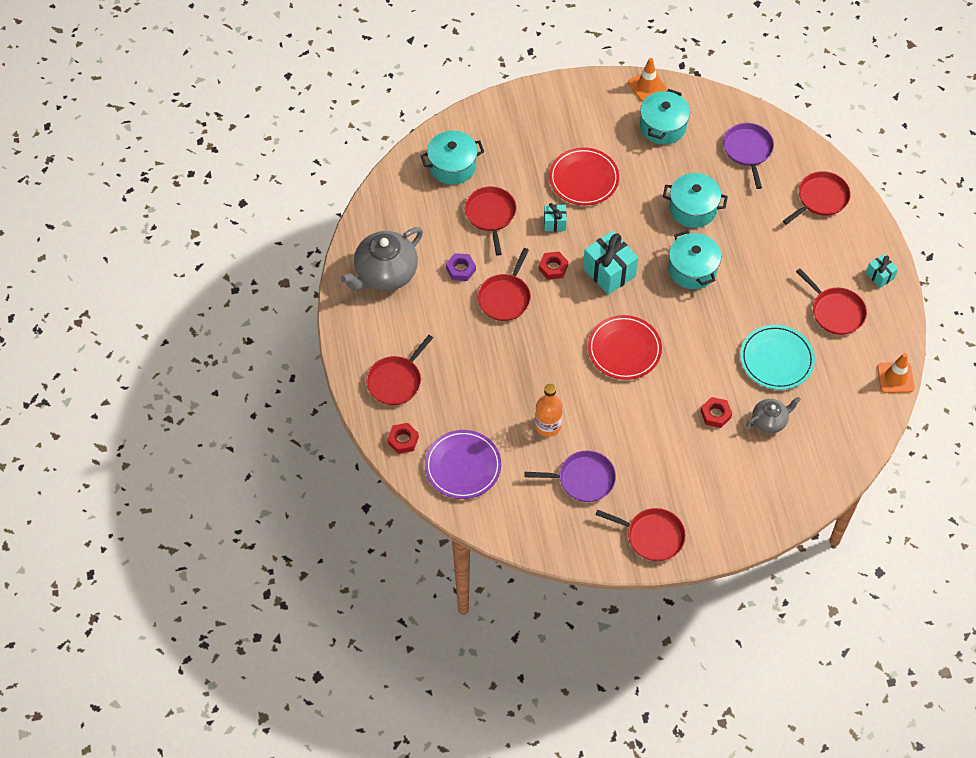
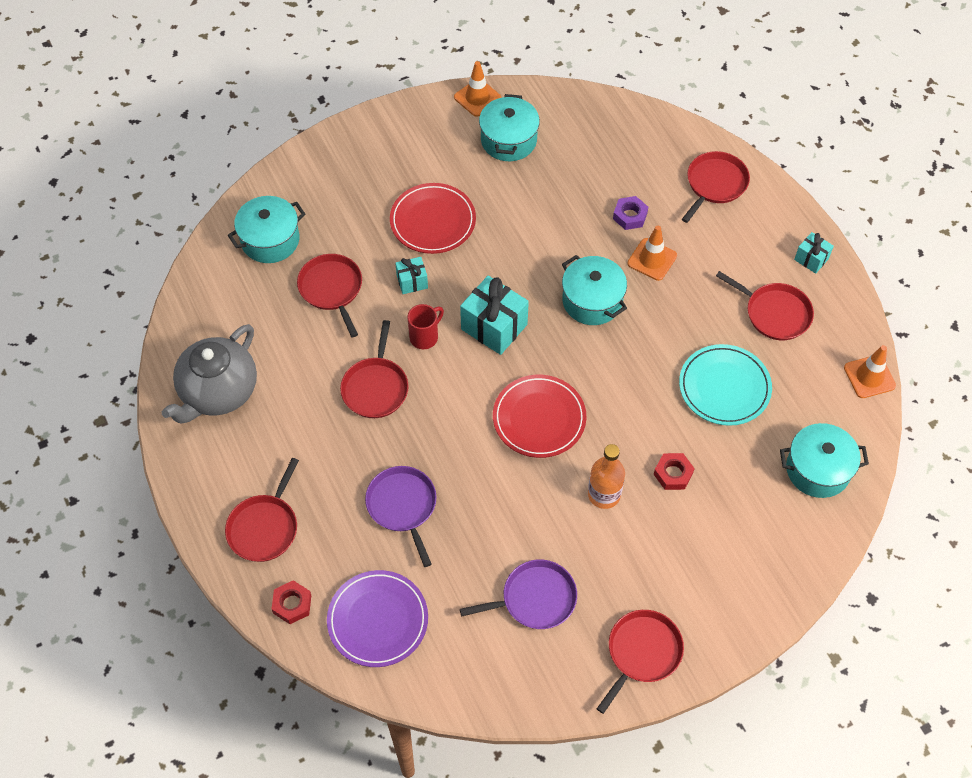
camera: 15 degrees left, 0 degrees up
purple nut [446,253,476,281] -> purple nut moved to [613,196,648,230]
orange bottle [535,384,562,437] -> orange bottle moved to [588,444,625,509]
red nut [539,251,568,280] -> red mug [408,304,444,349]
red pan [595,508,686,561] -> red pan turned 60 degrees counterclockwise [597,610,684,714]
turquoise pot [663,173,728,228] -> turquoise pot moved to [780,423,869,498]
purple pan [723,123,774,189] -> purple pan moved to [365,466,437,567]
grey teapot [746,397,801,433] -> none
none -> orange traffic cone [627,226,677,281]

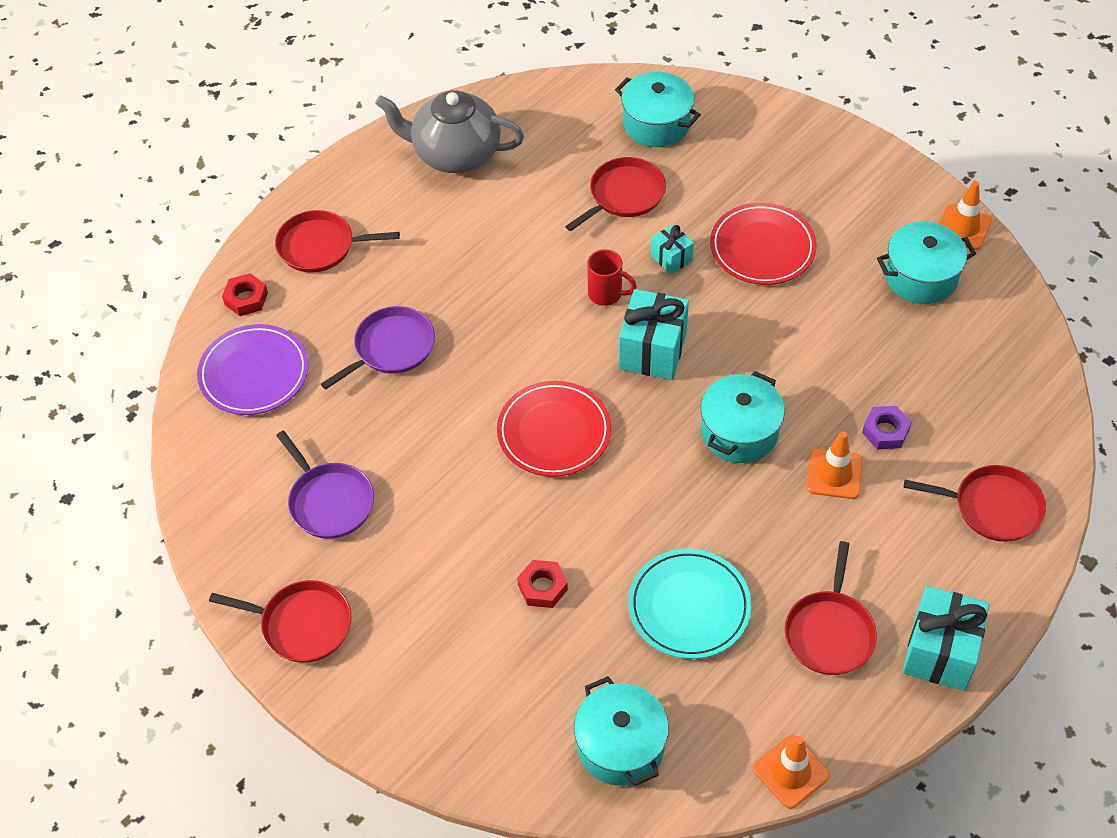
camera: 70 degrees right, 5 degrees down
red pan [340,320,409,418] -> none
orange bottle [588,444,625,509] -> none
turquoise gift [794,232,834,274] -> turquoise gift [903,586,990,691], size x1.86

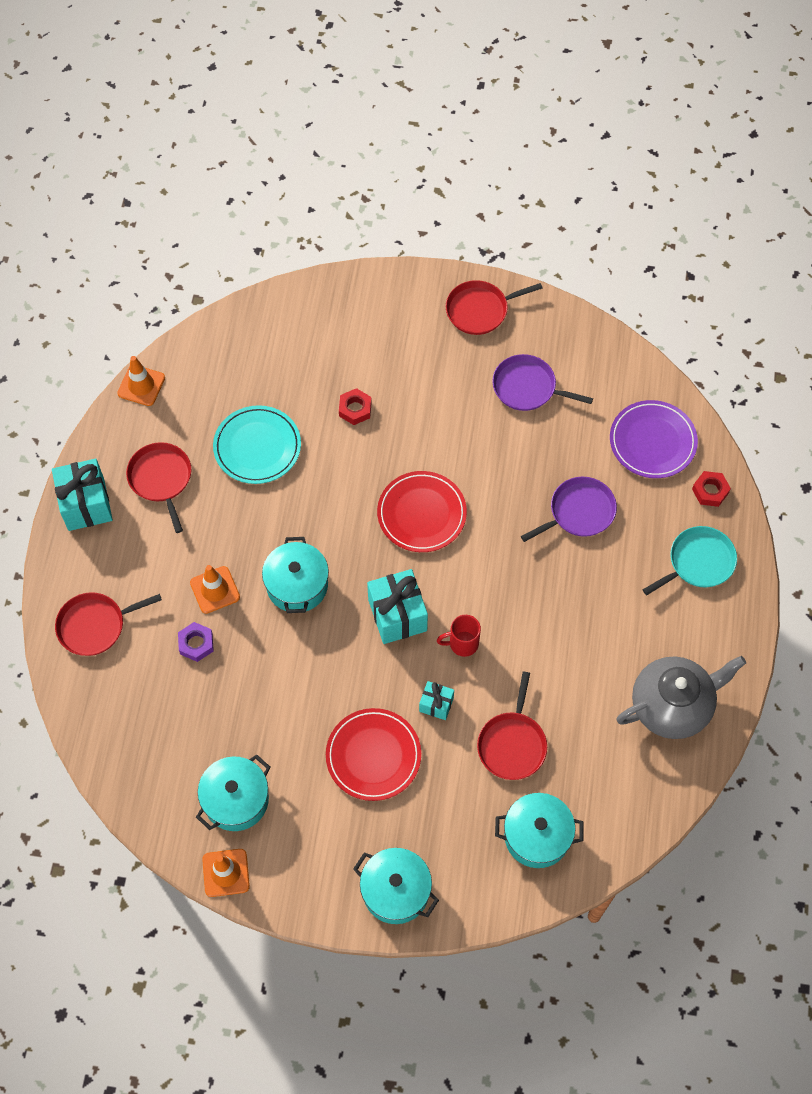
camera: 145 degrees right, 10 degrees up
red pan [275,210,400,273] -> turquoise pan [643,526,737,595]
purple pan [321,306,435,390] -> purple pan turned 135 degrees counterclockwise [521,477,617,542]
turquoise pot [574,676,669,786] -> turquoise pot moved to [353,848,439,924]

